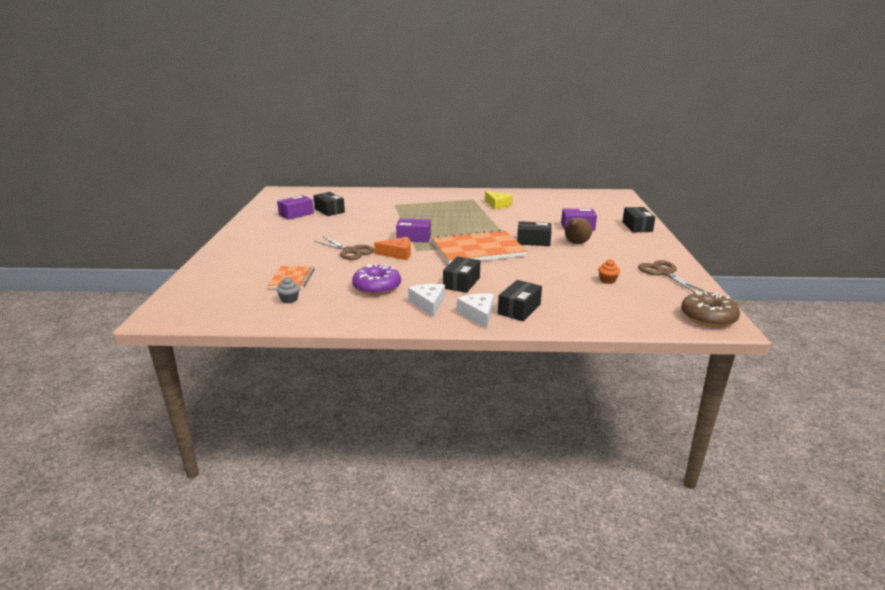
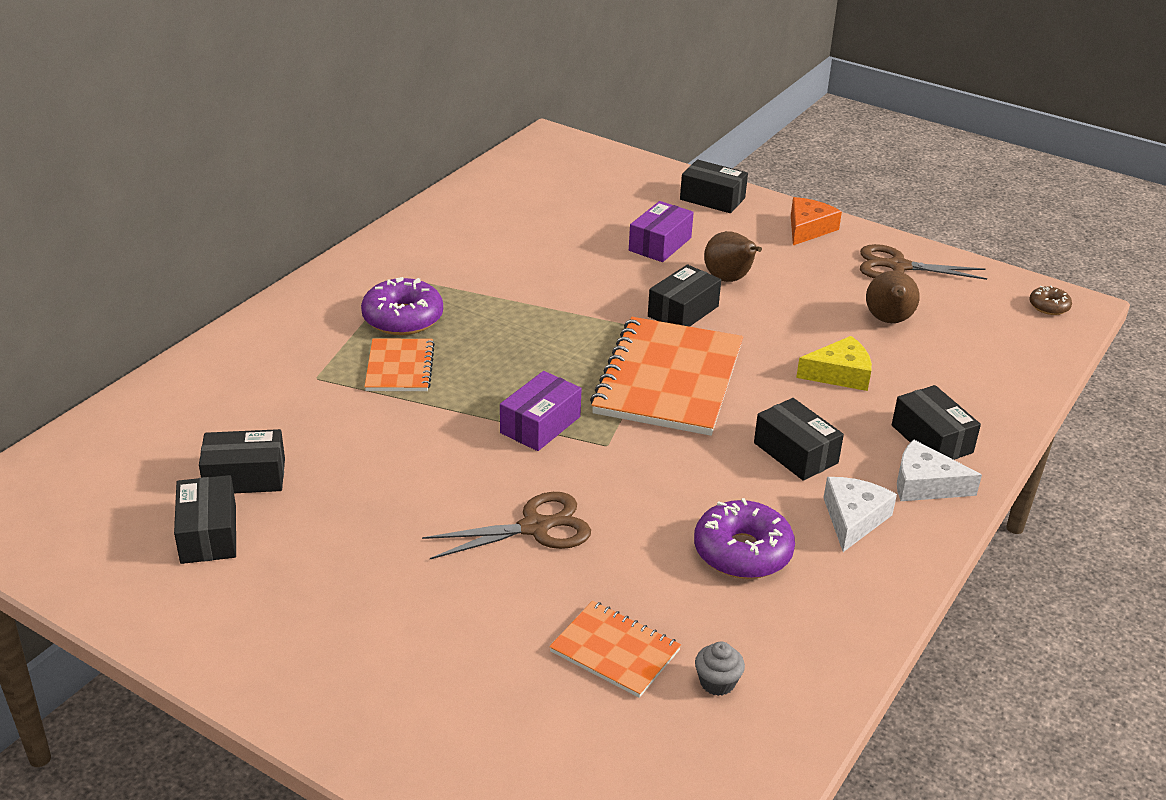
camera: 60 degrees left, 10 degrees up
purple box [277,195,314,220] -> black box [174,475,236,564]
orange cheese [374,237,411,260] -> orange cheese moved to [791,197,842,245]
white cheese [408,284,445,317] -> white cheese turned 90 degrees clockwise [823,477,897,552]
yellow cheese [485,191,513,209] -> yellow cheese moved to [796,336,872,391]
orange cupcake [598,259,620,284] -> brown pear [866,271,920,323]
brown donut [681,291,740,327] -> brown donut [1029,286,1072,315], size x0.52
none -> purple donut [361,277,443,335]
none -> orange notebook [364,338,435,391]

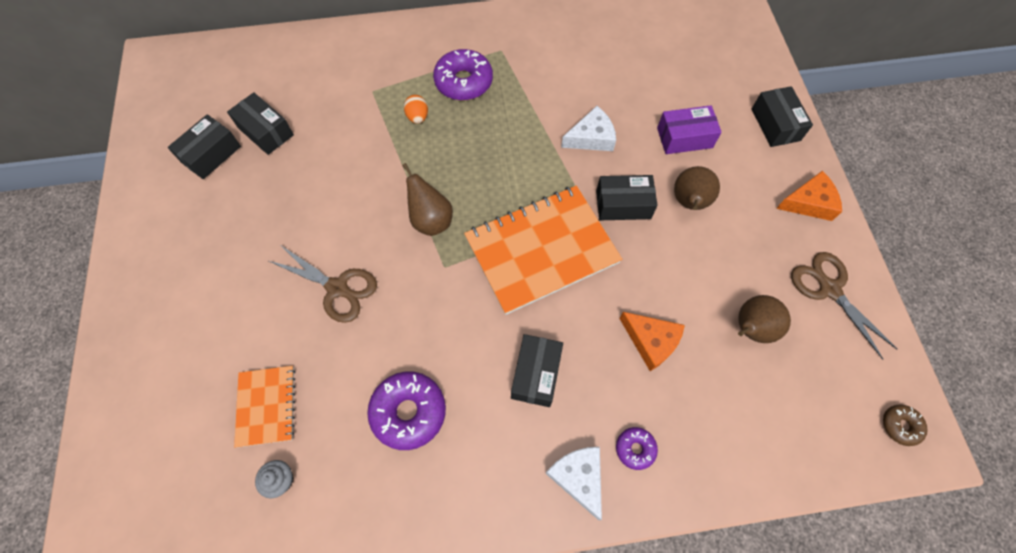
camera: 50 degrees right, 30 degrees up
orange notebook [364,338,435,391] -> orange egg [404,95,428,124]
purple box [500,371,582,451] -> brown pear [402,163,453,236]
yellow cheese [796,336,872,391] -> orange cheese [619,312,685,371]
white cheese [823,477,897,552] -> white cheese moved to [561,106,616,151]
black box [892,385,981,460] -> purple donut [616,427,658,470]

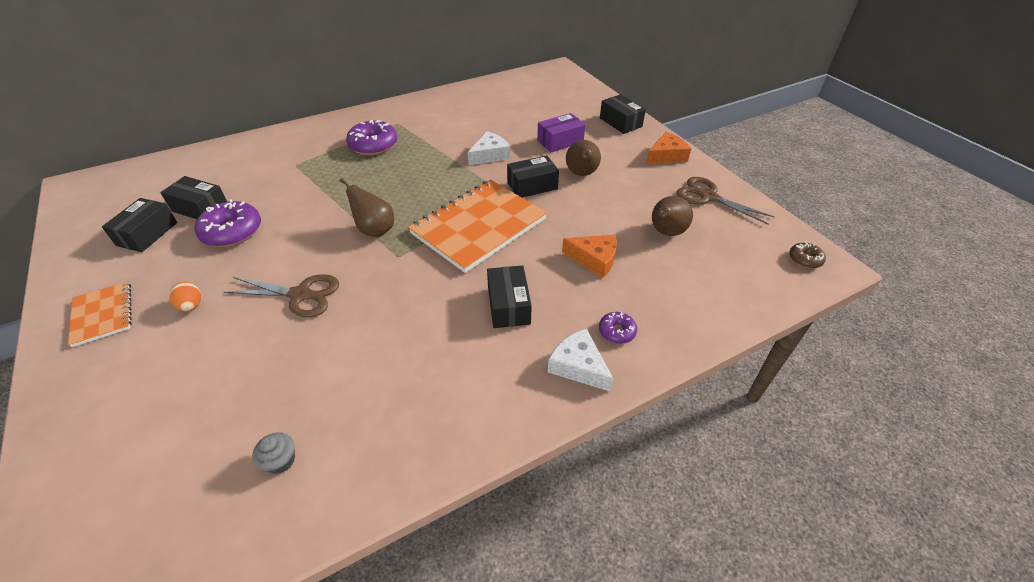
camera: 20 degrees left, 20 degrees down
orange notebook [234,366,295,447] -> orange notebook moved to [68,281,132,347]
purple donut [367,371,446,450] -> purple donut moved to [195,199,261,247]
orange egg [404,95,428,124] -> orange egg moved to [169,282,201,312]

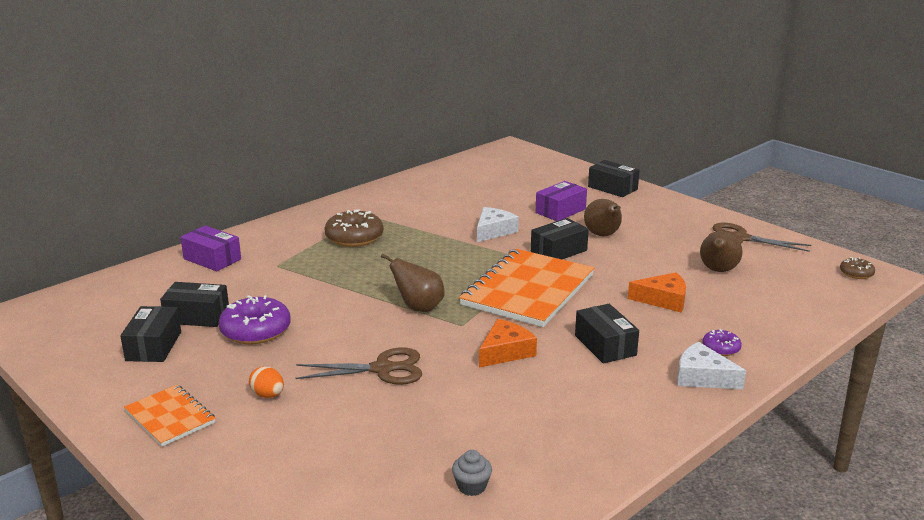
camera: 15 degrees left, 20 degrees down
purple donut [346,120,397,155] -> brown donut [324,209,383,247]
orange cheese [646,132,691,164] -> orange cheese moved to [479,319,537,368]
none -> purple box [180,226,241,271]

